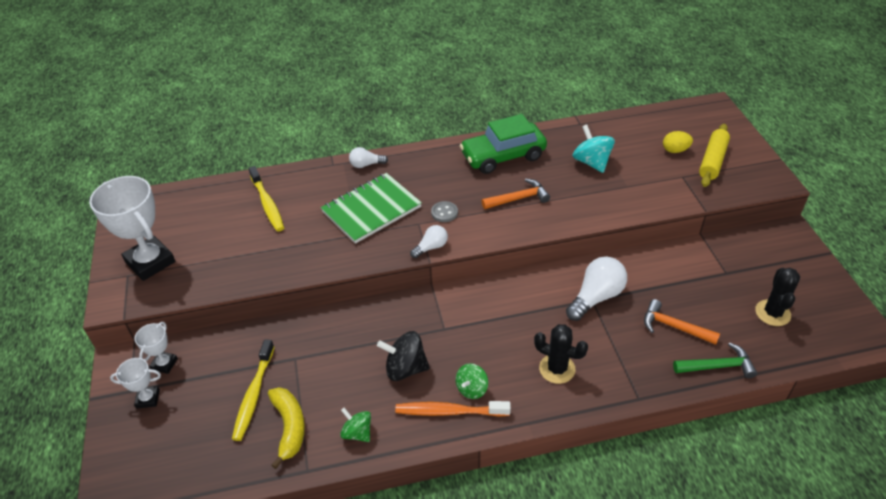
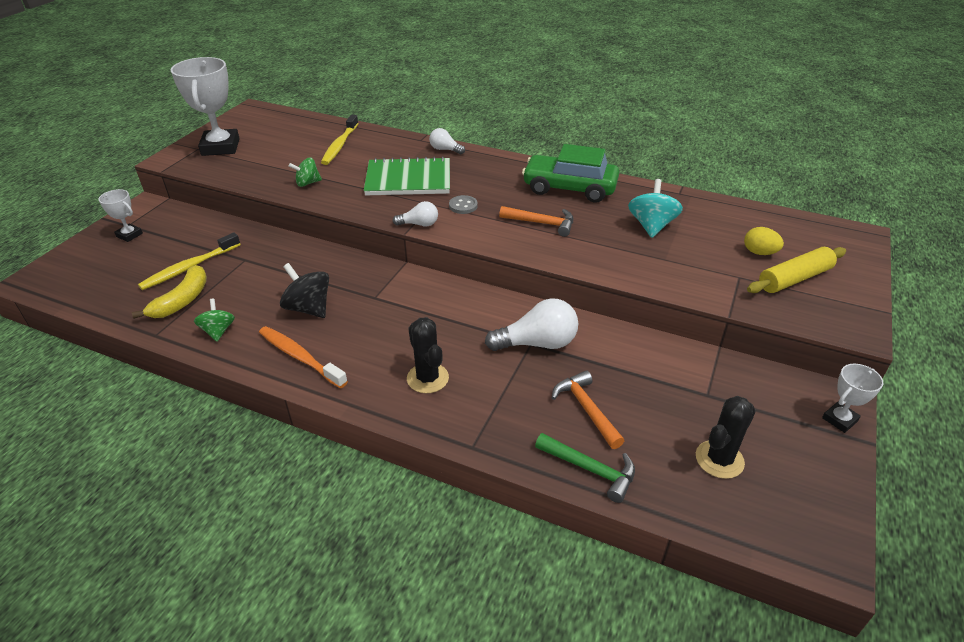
camera: 35 degrees right, 5 degrees down
white trophy [135,322,178,374] -> white trophy moved to [822,364,884,433]
green spinning top [456,363,488,399] -> green spinning top moved to [289,158,322,187]

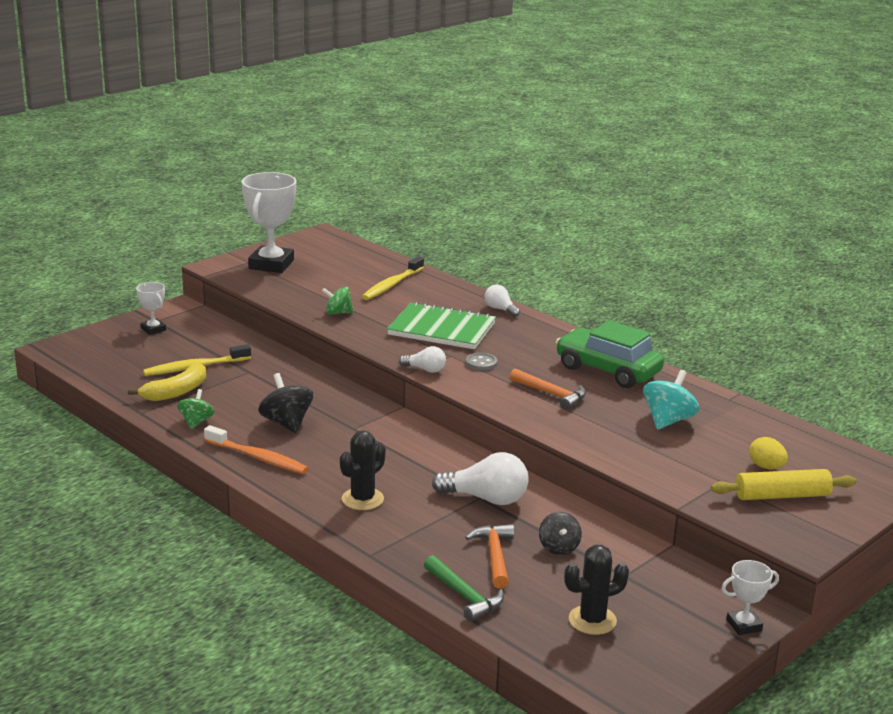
camera: 20 degrees right, 15 degrees down
orange toothbrush [259,326,348,388] -> orange toothbrush turned 150 degrees clockwise [204,425,309,474]
black cactus [407,317,449,393] -> black cactus turned 45 degrees clockwise [340,430,386,510]
none -> black spinning top [539,512,582,555]

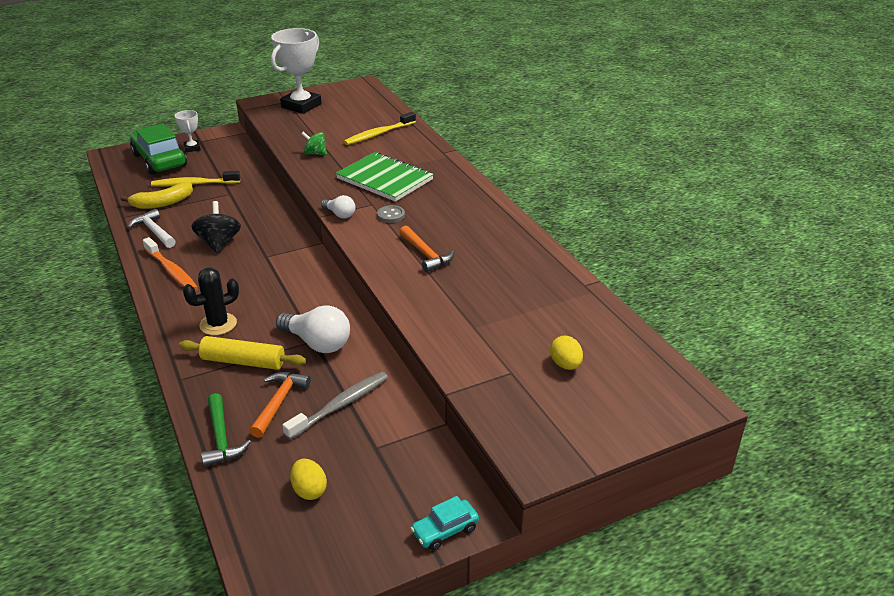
camera: 20 degrees right, 10 degrees up
green spinning top [177,389,214,429] -> white hammer [128,209,176,248]
white light bulb [485,285,520,317] -> none
black spinning top [539,512,582,555] -> grey toothbrush [282,372,388,440]
green car [556,320,664,388] -> green car moved to [130,124,187,175]
black cactus [564,545,629,635] -> yellow egg [290,459,327,500]
turquoise spinning top [643,370,699,430] -> none
yellow rolling pin [711,469,856,500] -> yellow rolling pin moved to [179,336,306,370]
white trophy [721,560,779,635] -> turquoise car [411,496,479,550]

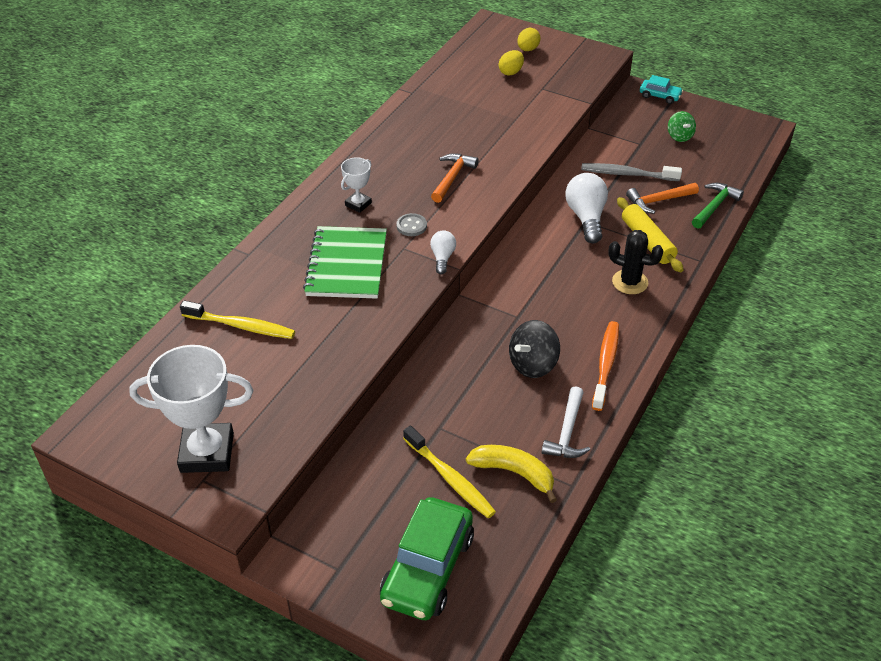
camera: 125 degrees left, 10 degrees up
white trophy [175,110,201,152] -> white trophy moved to [341,157,372,213]
yellow egg [290,459,327,500] -> yellow egg moved to [517,28,541,51]
green spinning top [301,131,327,155] -> green spinning top moved to [668,111,696,142]

